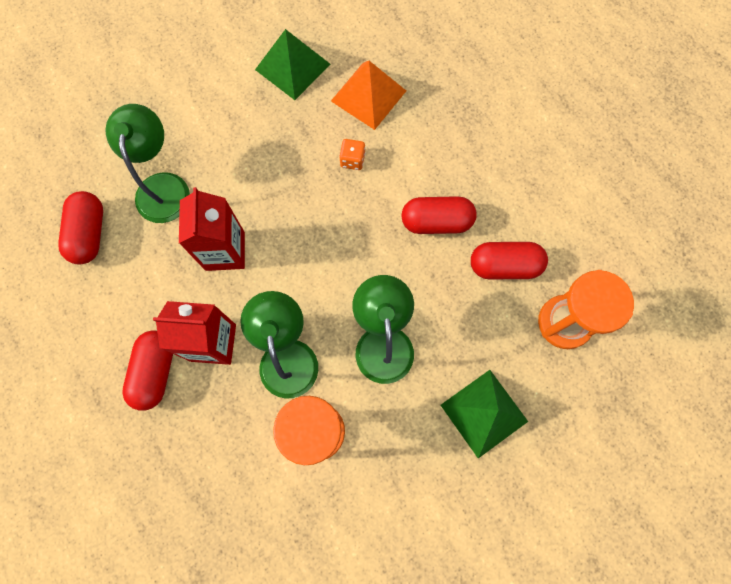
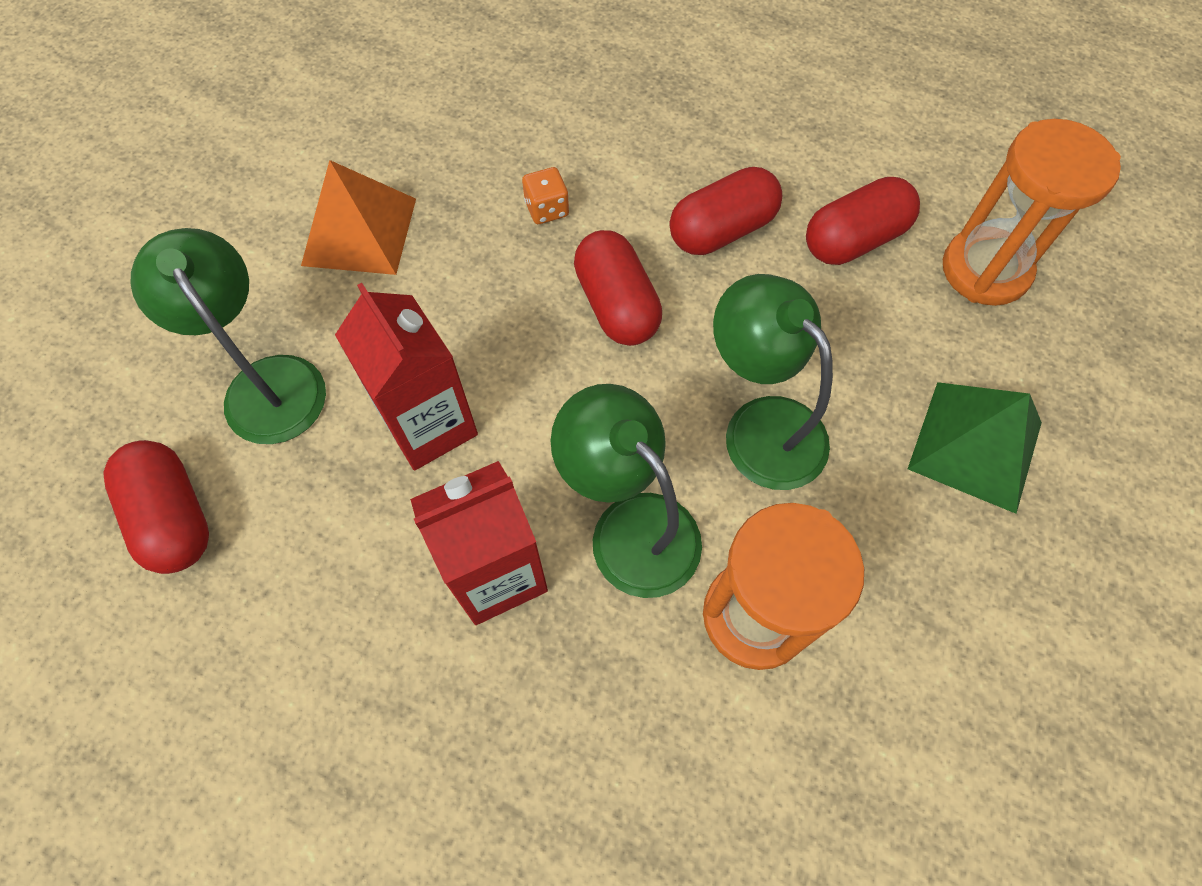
camera: 30 degrees left, 10 degrees down
red capsule [122,330,173,411] -> red capsule moved to [574,230,662,346]
green pyramid [255,29,330,100] -> none
orange pyramid [331,61,406,130] -> orange pyramid moved to [301,160,416,275]

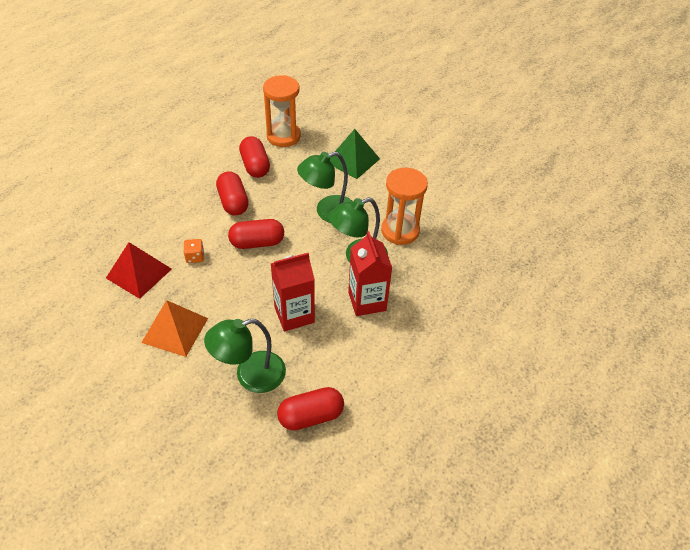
camera: 80 degrees left, 15 degrees down
none -> red pyramid [106,242,172,299]

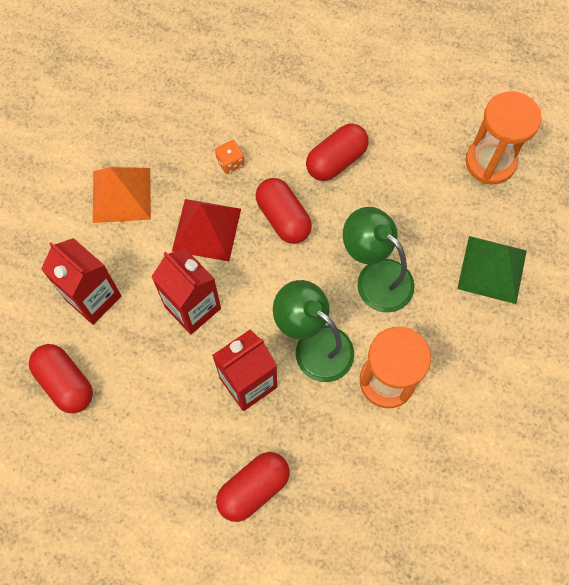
camera: 70 degrees right, 20 degrees up
red pyramid [106,242,172,299] -> red pyramid moved to [172,199,241,261]
green lamp [204,319,286,393] -> red carton [41,238,122,325]
red capsule [239,136,270,178] -> red capsule moved to [216,452,290,522]

